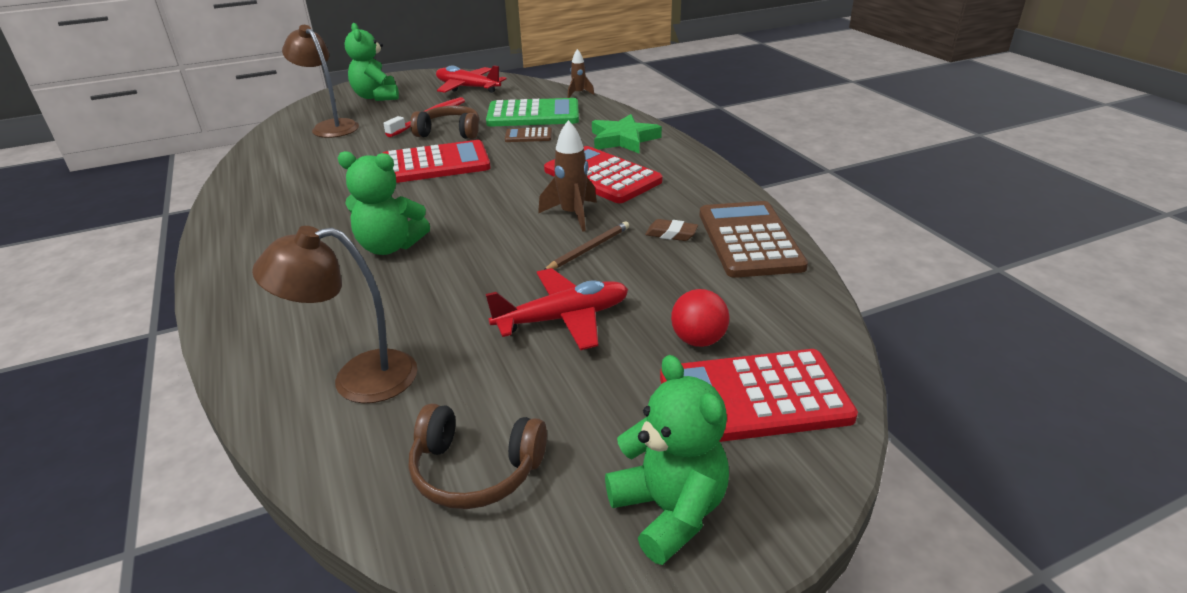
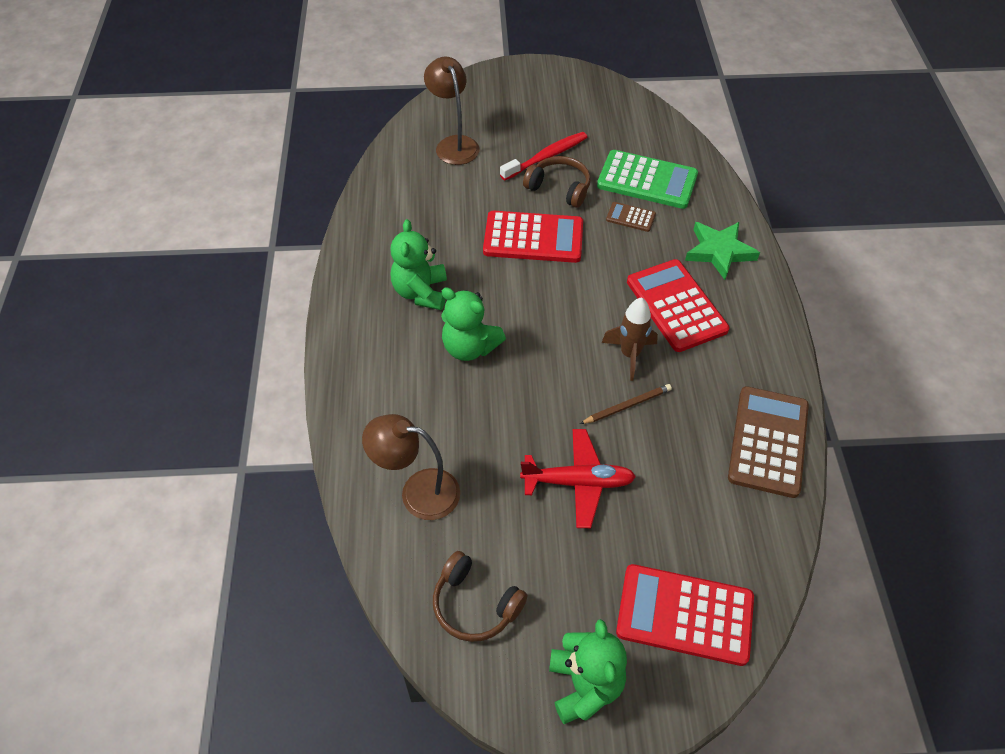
camera: 20 degrees right, 20 degrees up
green teddy bear [345,23,399,101] -> green teddy bear moved to [390,219,447,310]
red plane [436,65,506,93] -> none
brown rocket [568,49,595,98] -> none
brown eraser [645,219,698,241] -> none
red ball [671,289,730,347] -> none

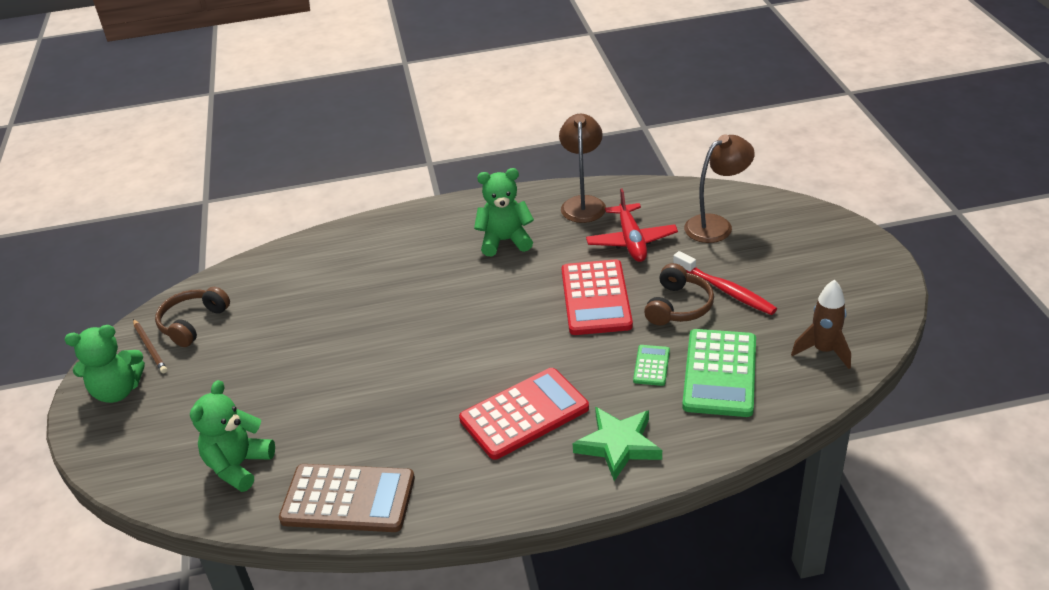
camera: 85 degrees right, 15 degrees down
brown lamp [362,414,460,520] -> brown lamp moved to [559,114,606,223]
green teddy bear [441,287,506,361] -> green teddy bear moved to [190,380,275,492]
red plane [520,429,636,528] -> red plane moved to [586,188,678,262]
brown pencil [580,384,672,424] -> brown pencil moved to [133,319,167,373]
brown rocket [602,297,658,381] -> brown rocket moved to [791,280,851,369]
brown calculator [606,202,656,232] -> green calculator [633,345,670,386]
red calculator [616,564,754,666] -> none

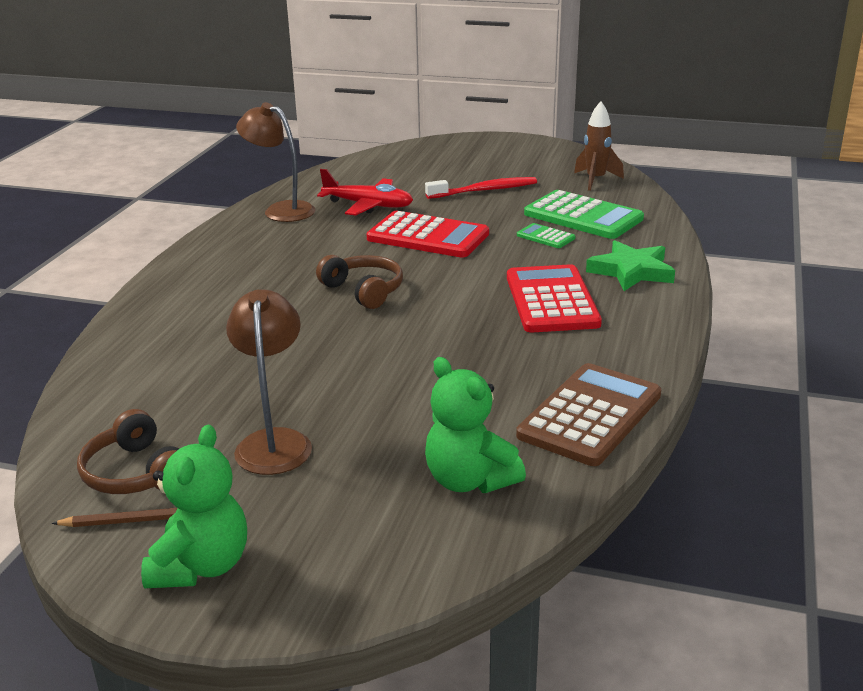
camera: 65 degrees left, 10 degrees down
green teddy bear [474,168,534,256] -> none
brown headphones [644,263,714,325] -> brown headphones moved to [316,255,403,309]
brown lamp [684,135,755,243] -> brown lamp moved to [226,289,312,475]

